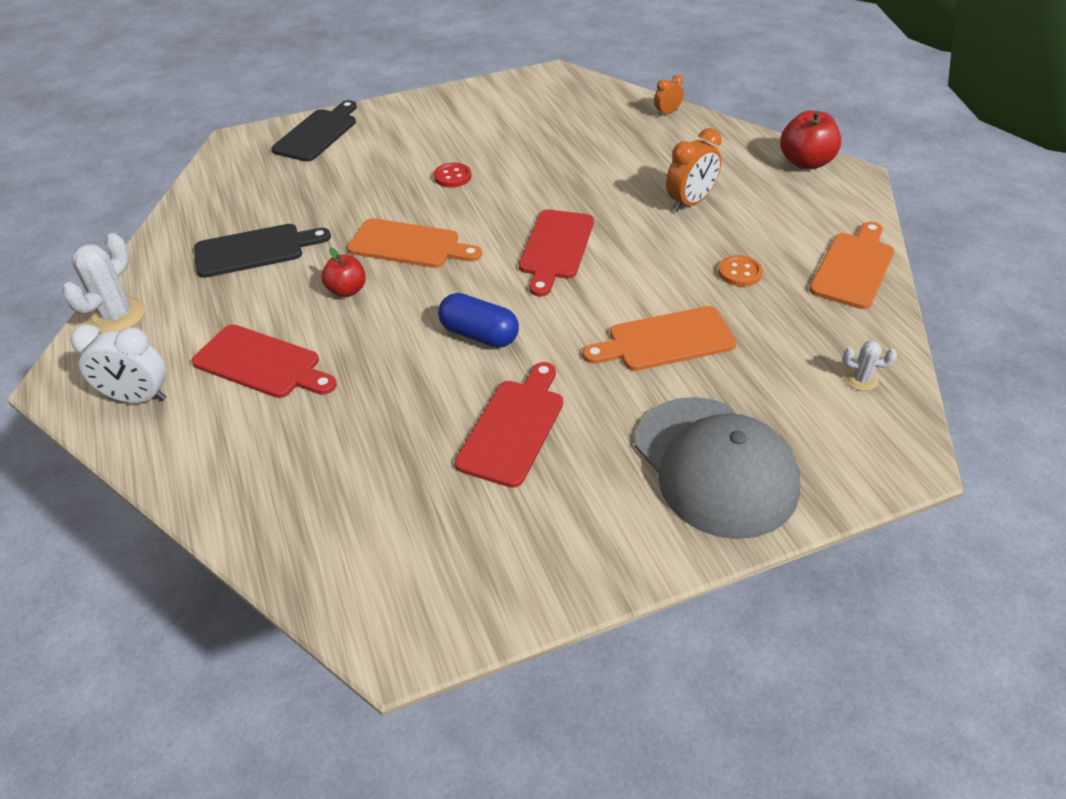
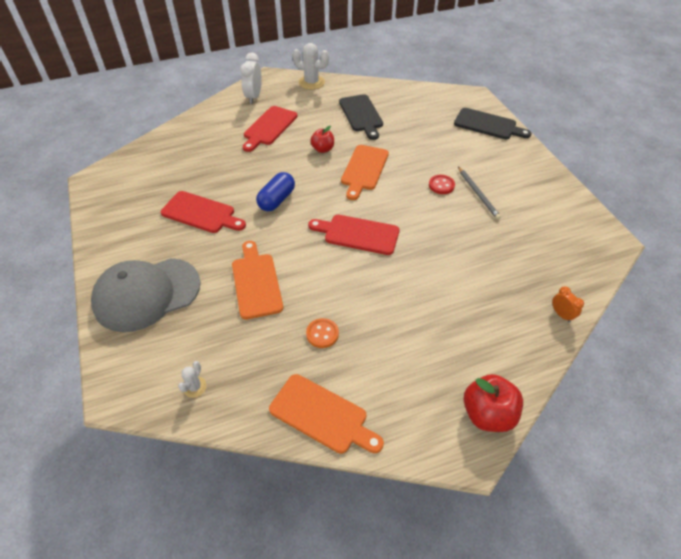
camera: 90 degrees right, 5 degrees up
orange clock [666,128,721,212] -> none
none -> grey pencil [458,167,501,220]

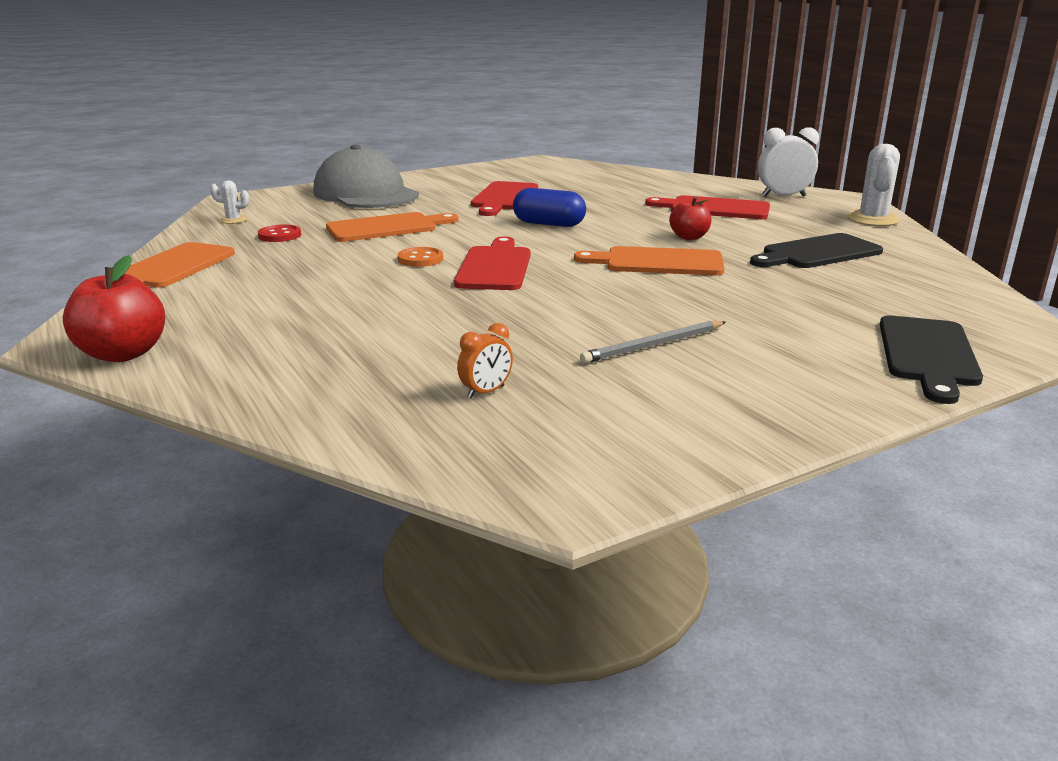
camera: 80 degrees right, 25 degrees down
orange button [306,318,339,348] -> orange button moved to [398,247,443,267]
red button [429,175,455,194] -> red button moved to [258,224,301,242]
orange clock [552,286,584,323] -> orange clock moved to [457,323,513,399]

